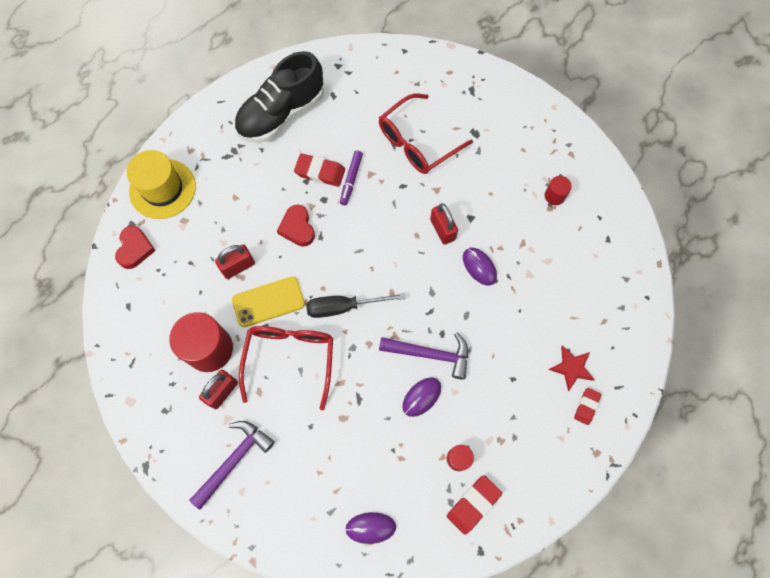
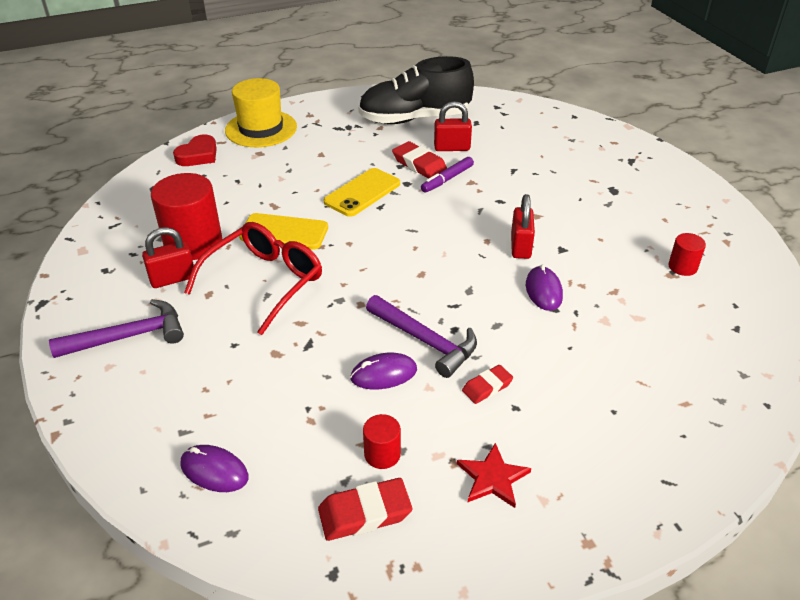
camera: 30 degrees right, 30 degrees down
red padlock [215,244,255,279] -> red padlock moved to [434,101,472,151]
red heart [277,205,315,247] -> yellow phone [324,168,400,217]
black screwdriver [306,293,405,318] -> none
red glasses [379,93,473,174] -> none
red star [548,345,595,391] -> red star moved to [457,443,531,508]
red eraser [574,388,601,425] -> red eraser moved to [462,365,513,404]

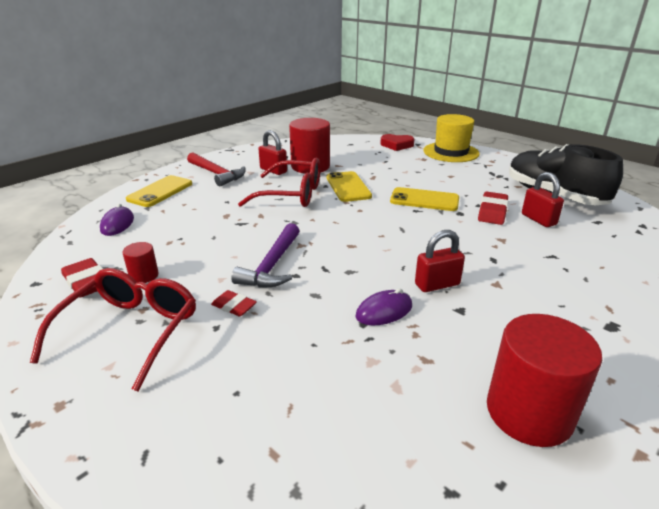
camera: 65 degrees right, 10 degrees down
purple hammer [49,299,184,358] -> red hammer [187,153,246,186]
purple mouse [350,352,417,390] -> none
purple marker [421,157,474,193] -> none
red star [457,443,531,508] -> red glasses [30,268,196,391]
red cylinder [668,233,706,276] -> red cylinder [487,314,602,447], size x2.09
none -> yellow phone [126,175,192,207]

